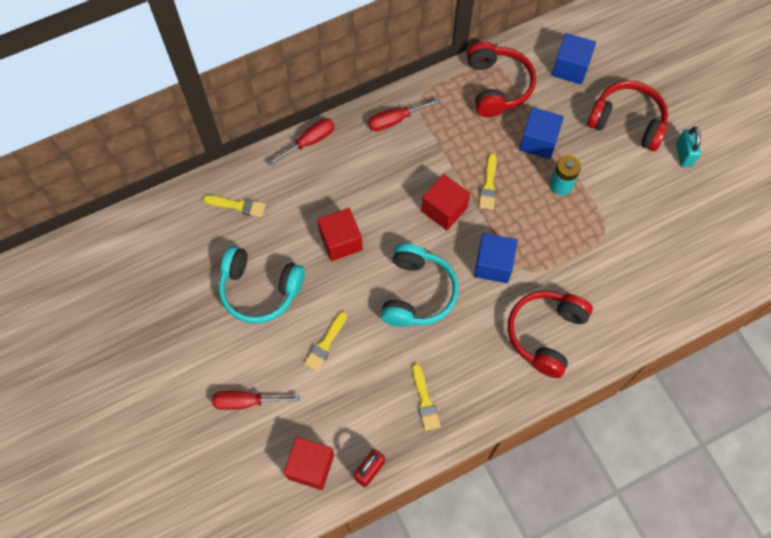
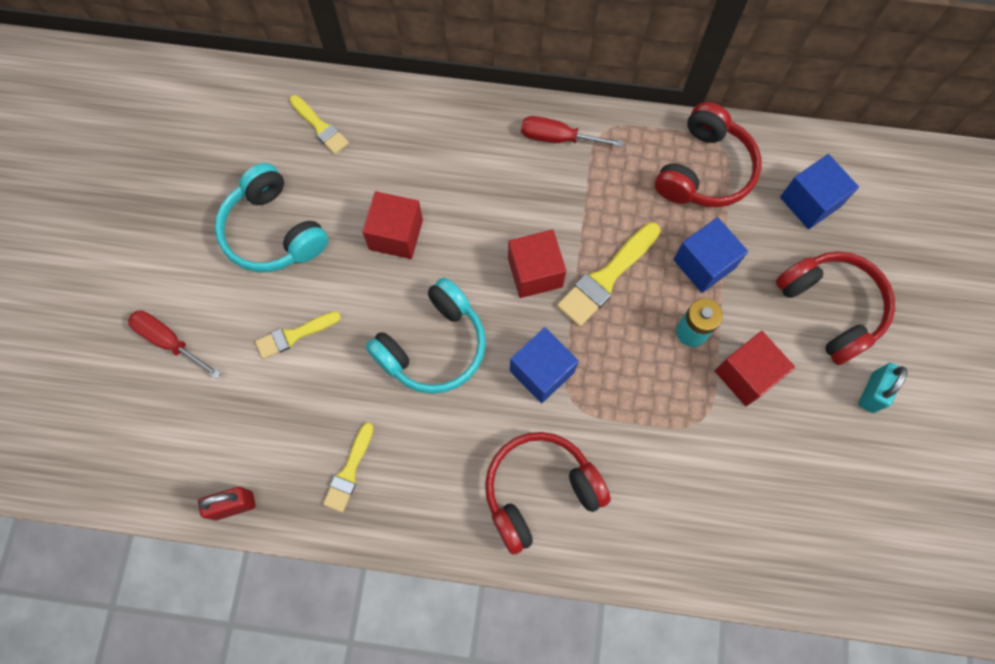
camera: 35 degrees right, 5 degrees up
red screwdriver [268,118,335,166] -> none
red cube [284,437,334,490] -> red cube moved to [715,331,795,406]
yellow brush [479,154,497,210] -> yellow brush [557,222,661,327], size x1.59

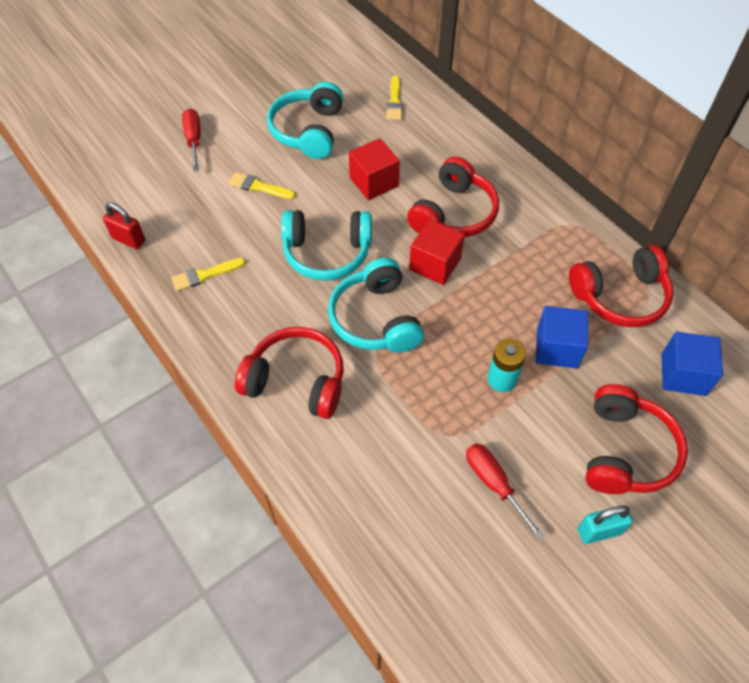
camera: 45 degrees right, 15 degrees down
blue cube [510,327,579,403] -> turquoise headphones [328,258,424,353]
red screwdriver [521,116,623,147] -> red screwdriver moved to [466,443,544,540]
yellow brush [557,222,661,327] -> none
red cube [715,331,795,406] -> none
none -> red headphones [407,156,499,237]

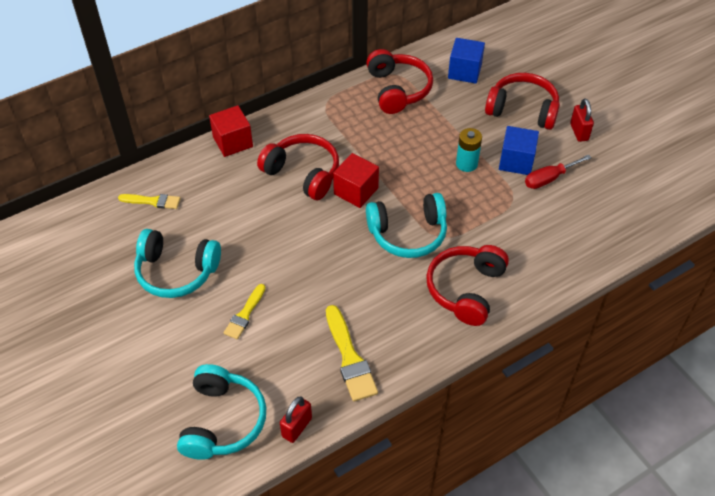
camera: 85 degrees left, 5 degrees down
yellow brush [171,258,246,291] -> yellow brush [326,305,378,402], size x1.59
red screwdriver [182,109,201,171] -> none
turquoise headphones [281,210,372,281] -> turquoise headphones moved to [177,364,266,460]
red cube [349,138,400,200] -> red cube moved to [209,105,253,157]
blue cube [536,306,588,369] -> blue cube moved to [499,126,539,175]
turquoise padlock [578,505,633,544] -> red padlock [570,98,594,142]

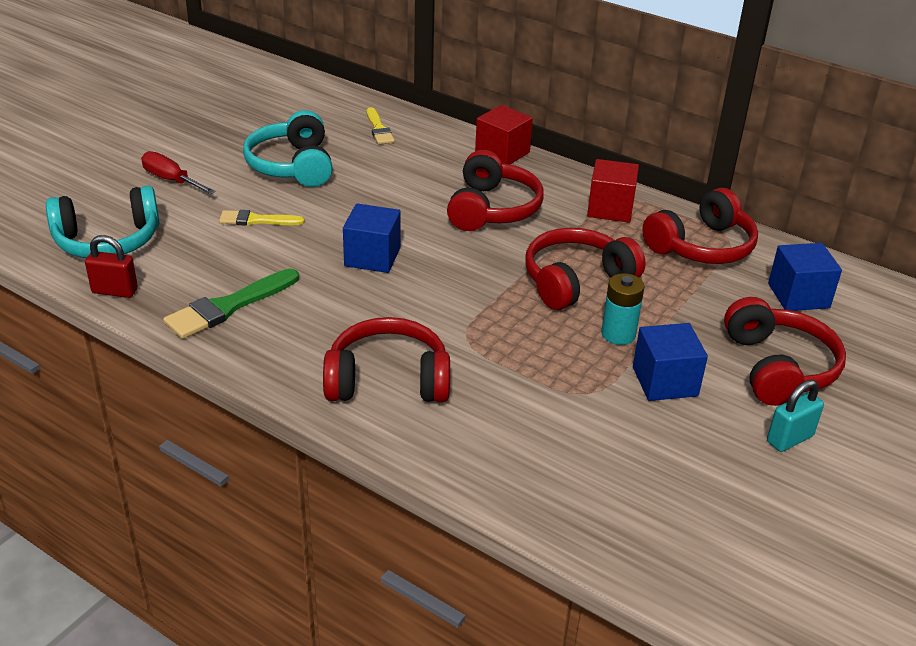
camera: 65 degrees right, 15 degrees down
yellow brush [326,305,378,402] -> green brush [163,268,299,339]
red cube [333,153,379,208] -> red cube moved to [587,159,639,223]
turquoise headphones [366,193,447,258] -> none
red screwdriver [525,155,592,189] -> red screwdriver moved to [141,151,216,194]
red padlock [570,98,594,142] -> turquoise padlock [767,380,824,452]
none -> blue cube [343,204,401,273]
none -> red headphones [525,228,646,310]

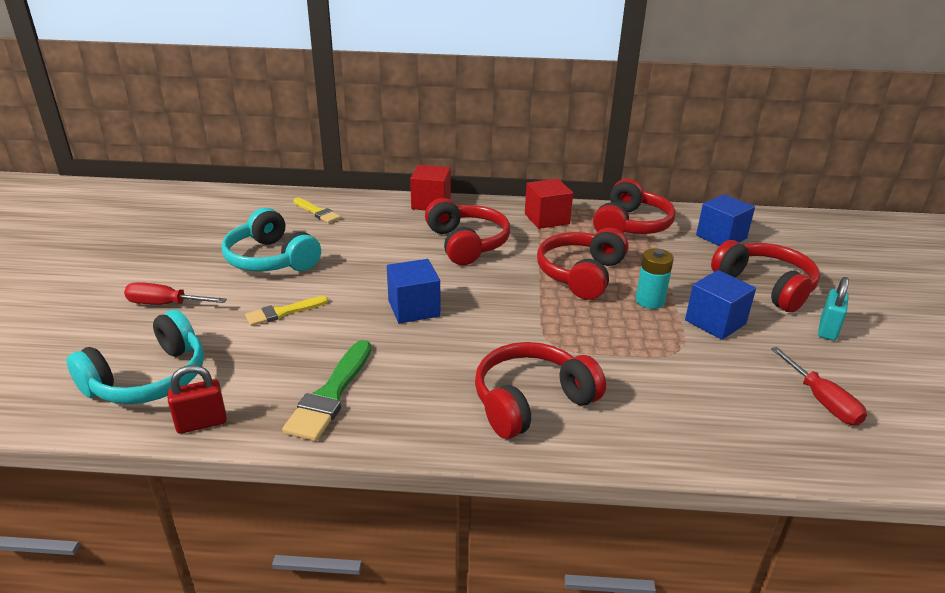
camera: 30 degrees left, 5 degrees down
none -> red screwdriver [771,347,867,426]

